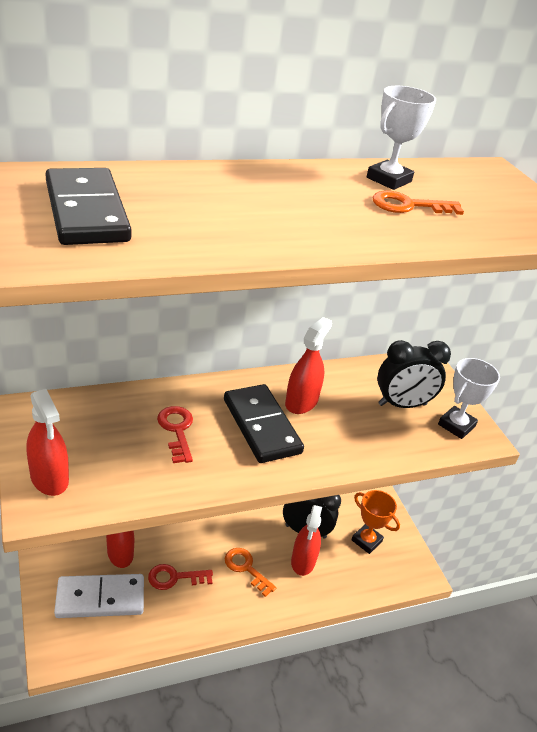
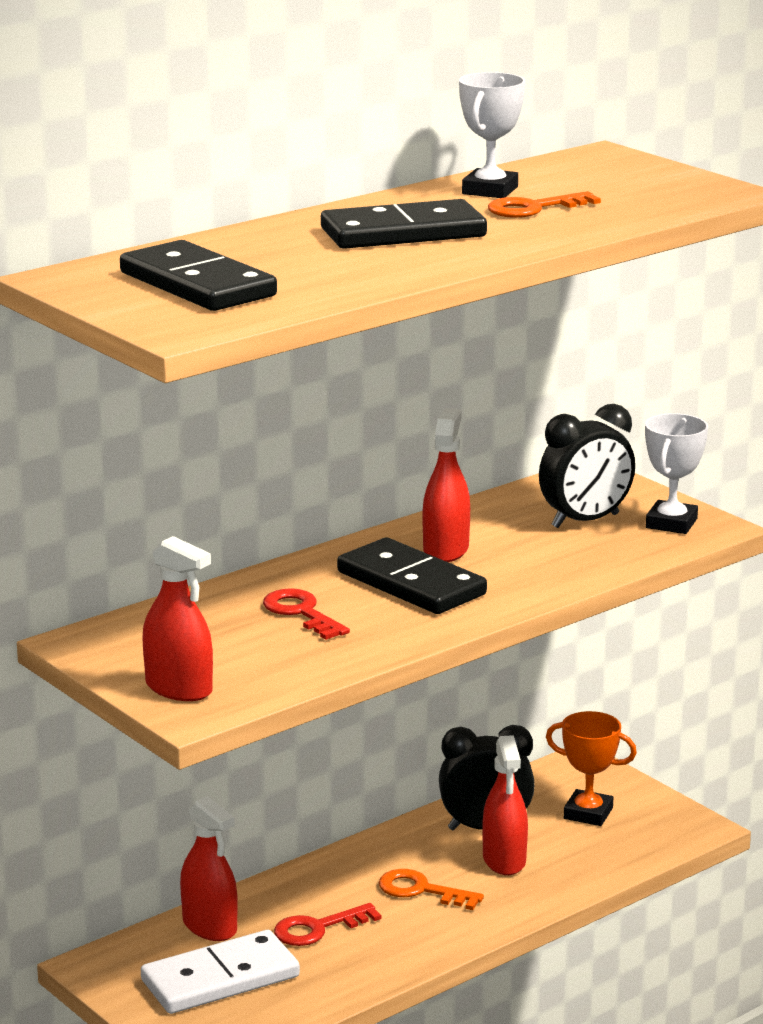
camera: 15 degrees left, 15 degrees down
none -> black domino [321,199,487,249]

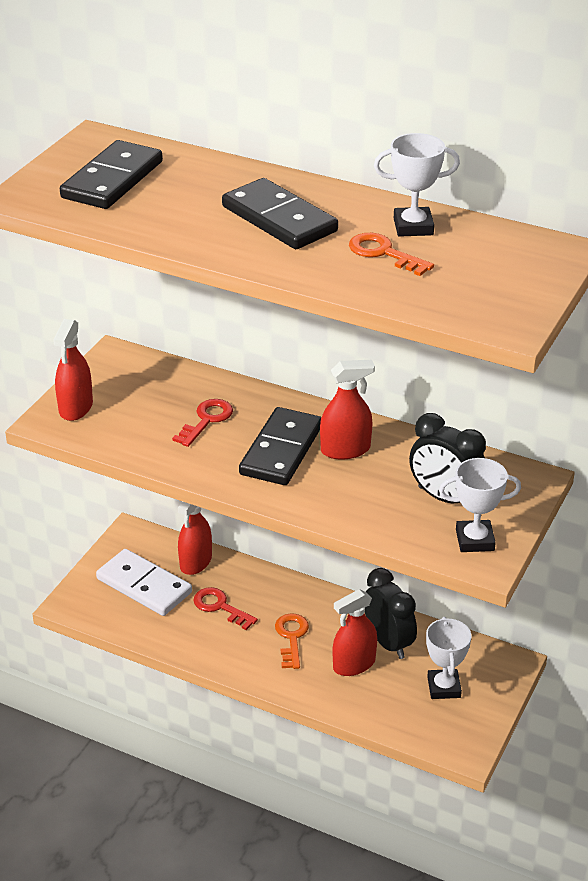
camera: 65 degrees right, 15 degrees up
orange trophy [546,711,637,826] -> white trophy [426,617,471,699]

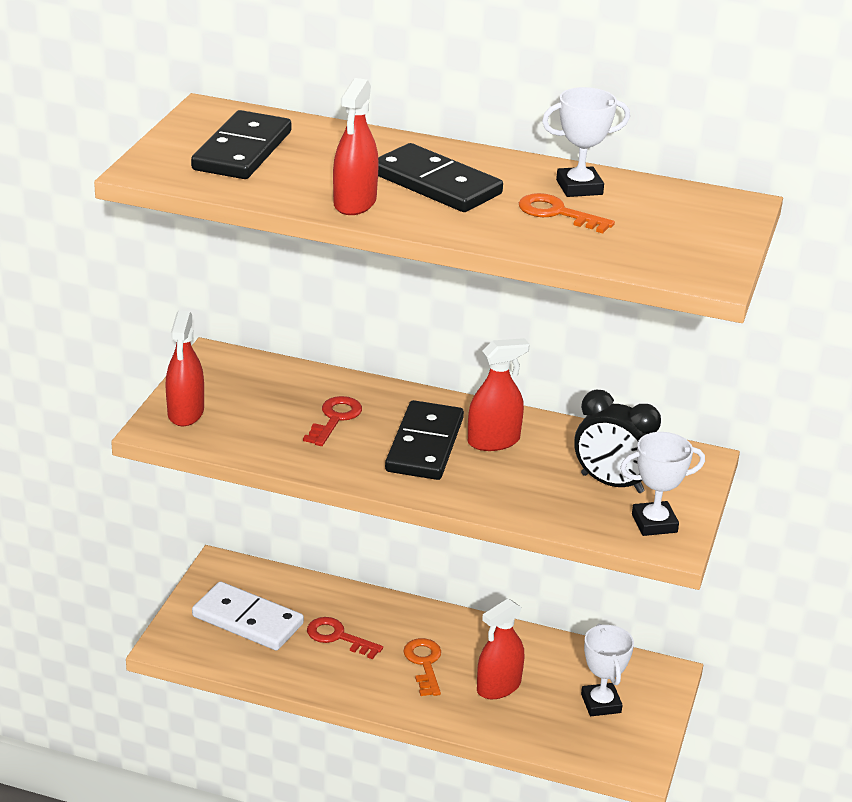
camera: 10 degrees left, 5 degrees down
red spray bottle [178,501,212,575] -> red spray bottle moved to [333,78,379,215]
black clock [365,568,417,659] -> none

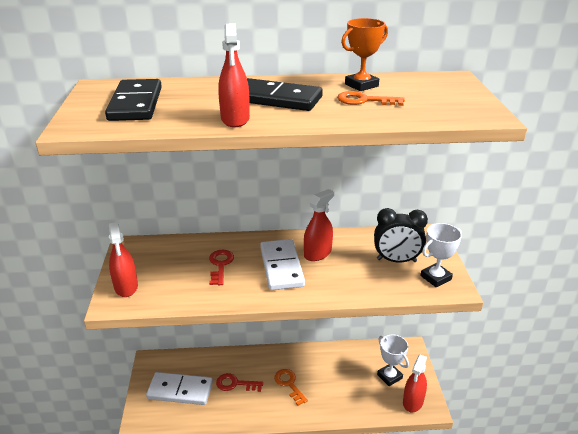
camera: 20 degrees left, 0 degrees up
black domino [385,400,464,480] -> white domino [260,239,305,290]
red spray bottle [477,598,524,699] -> red spray bottle moved to [403,355,427,412]
white trophy [542,87,630,197] -> orange trophy [341,18,388,91]

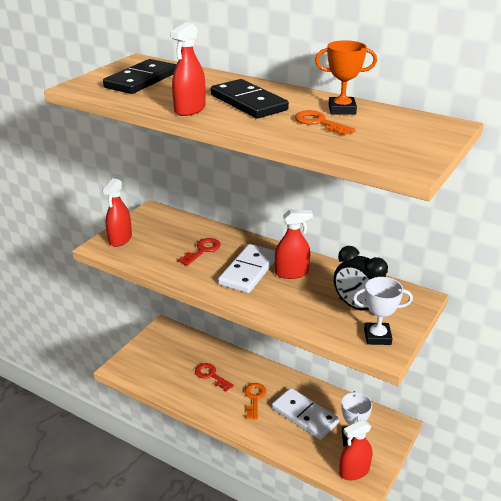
camera: 35 degrees right, 0 degrees up
white domino [146,372,213,405] -> white domino moved to [272,388,339,440]

